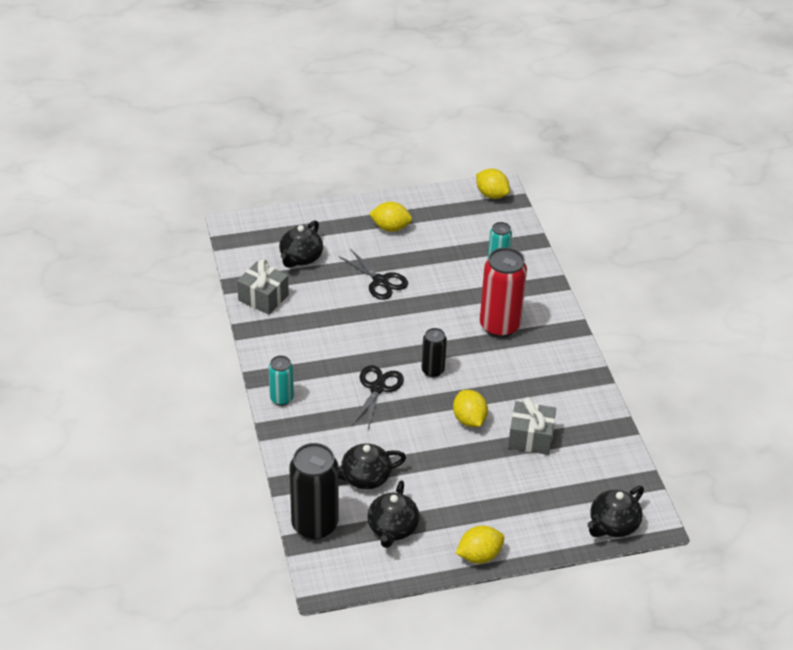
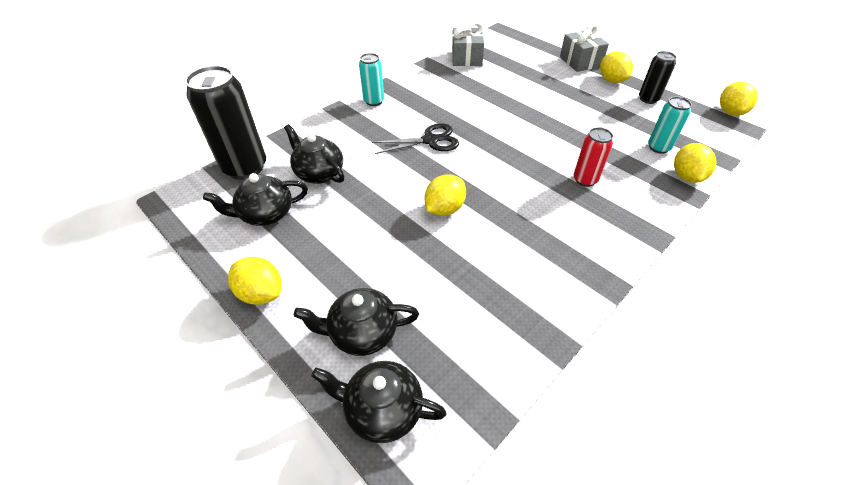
camera: 60 degrees right, 5 degrees up
black teapot [279,220,323,268] -> black teapot moved to [294,288,419,356]
black scissors [339,249,408,300] -> none
black can [421,328,447,377] -> black can moved to [639,51,676,104]
red can [480,247,527,338] -> red can [574,127,613,187], size x0.55
grey gift [508,397,556,455] -> grey gift moved to [560,24,609,72]
none -> yellow lemon [674,143,716,183]

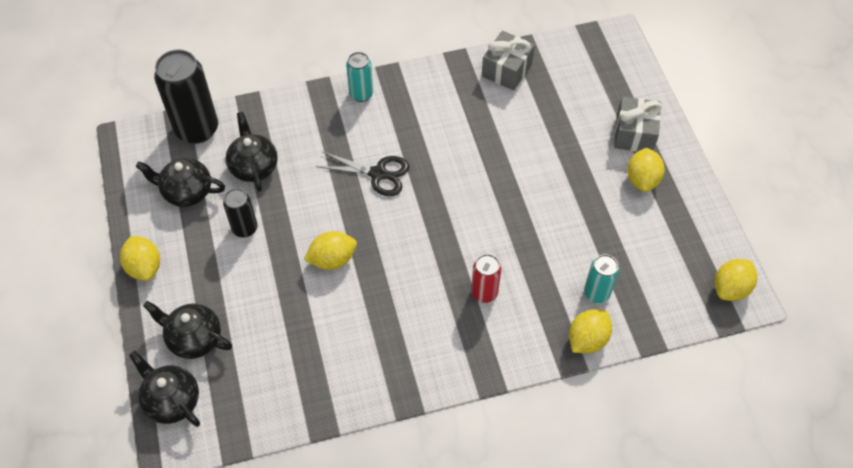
camera: 30 degrees right, 10 degrees up
black can [639,51,676,104] -> black can moved to [223,188,257,237]

